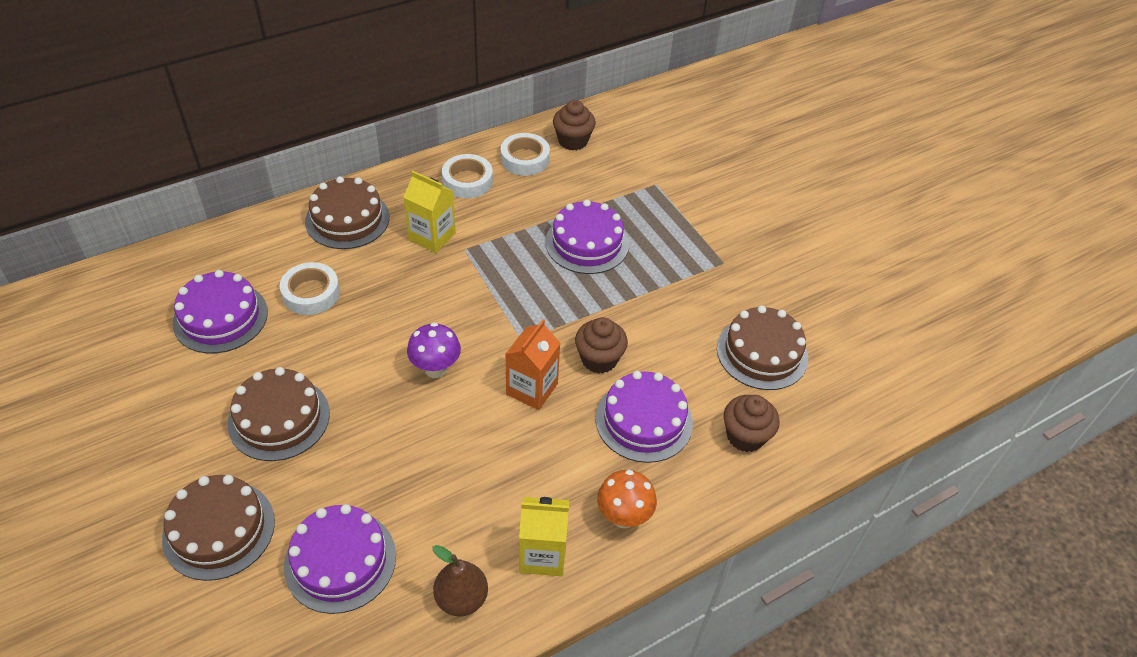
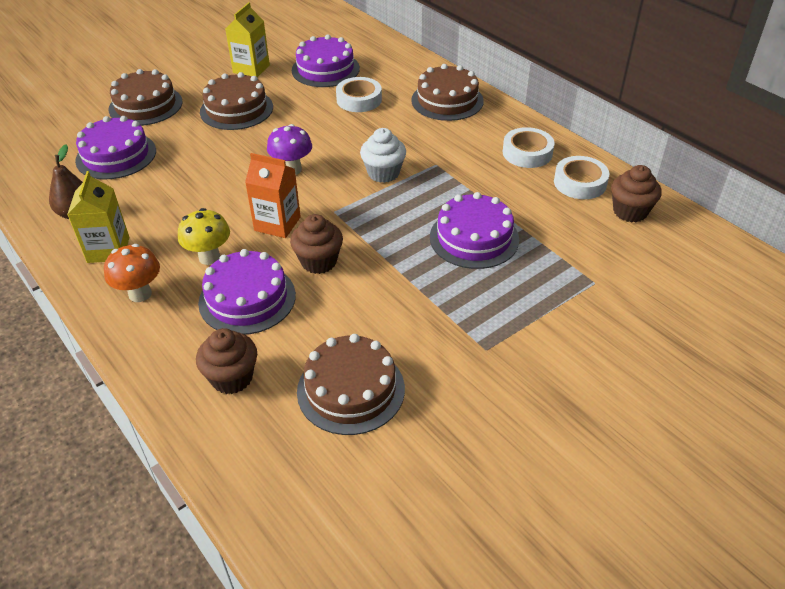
camera: 85 degrees right, 5 degrees down
yellow carton [403,171,456,253] -> yellow carton moved to [225,2,270,77]
none -> yellow mushroom [178,208,230,265]
none -> white cupcake [360,128,406,183]

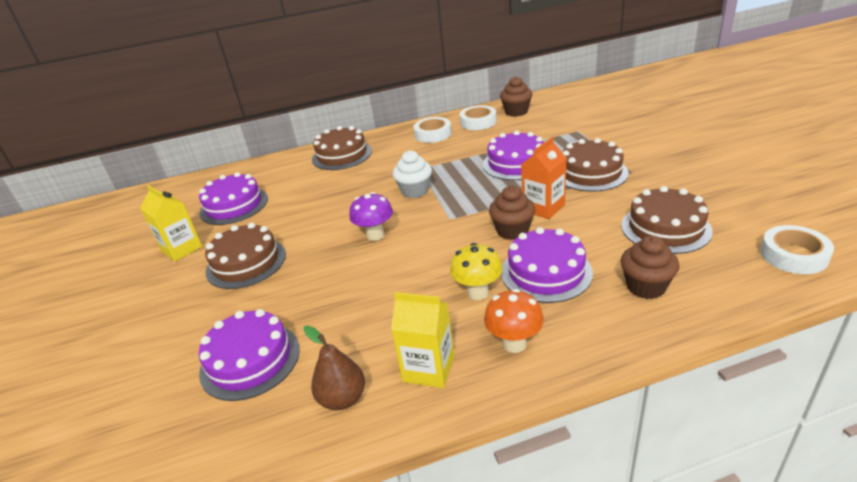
camera: 65 degrees left, 10 degrees down
brown cake [109,69,182,126] -> brown cake moved to [562,138,629,192]
orange carton [245,153,301,238] -> orange carton moved to [521,137,567,219]
white tape [336,77,382,112] -> white tape moved to [760,225,834,274]

